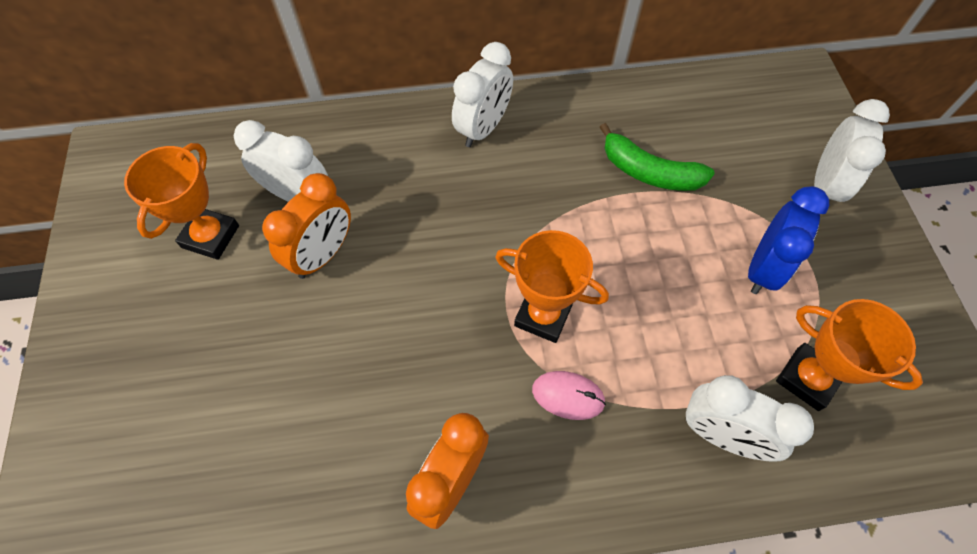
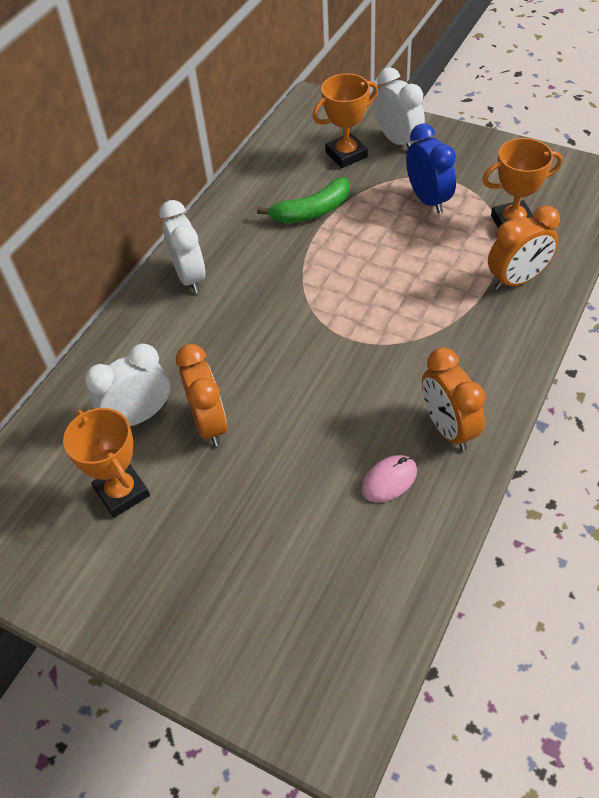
camera: 50 degrees left, 10 degrees down
orange trophy [496,230,609,343] -> orange trophy moved to [312,73,378,168]
pink mouse [532,371,606,420] -> pink mouse moved to [361,455,417,502]
white clock [686,375,814,462] -> orange clock [488,206,560,290]

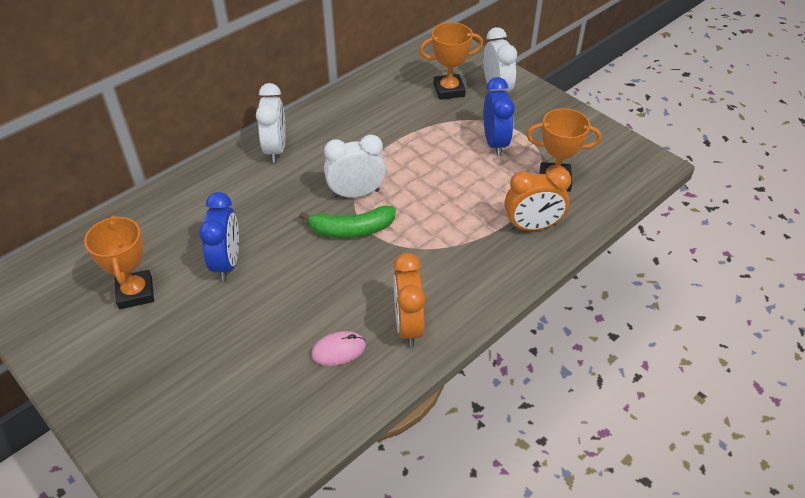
camera: 15 degrees right, 5 degrees down
white clock [85,344,170,426] -> white clock moved to [324,134,386,198]
orange clock [176,344,227,446] -> blue clock [199,192,239,281]
green banana [257,177,350,223] -> green banana moved to [299,206,396,238]

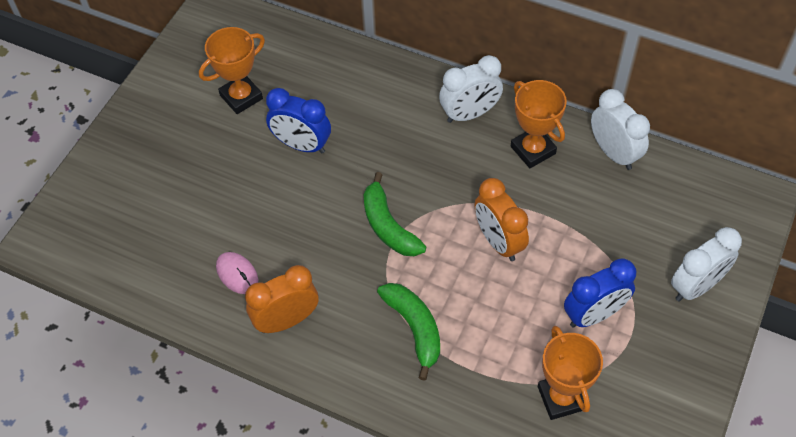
camera: 70 degrees right, 10 degrees up
blue clock [199,192,239,281] -> blue clock turned 45 degrees clockwise [266,88,331,153]
white clock [324,134,386,198] -> white clock moved to [591,89,650,170]
orange trophy [419,22,483,100] -> orange trophy moved to [511,80,567,168]
orange clock [505,168,571,231] -> orange clock moved to [475,178,529,261]
none -> green banana [377,283,440,381]

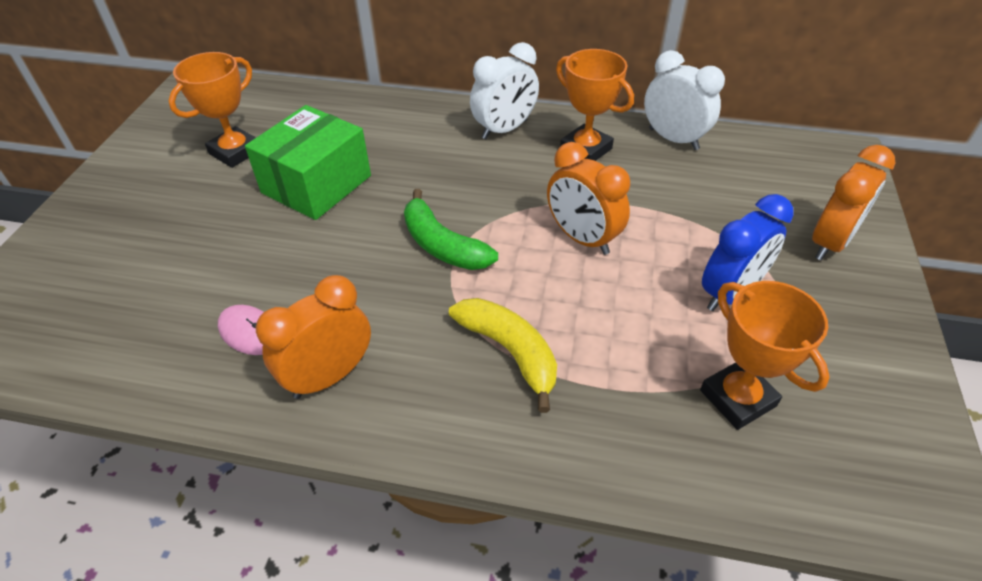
camera: 15 degrees left, 10 degrees down
blue clock [266,88,331,153] -> green box [245,105,371,220]
green banana [377,283,440,381] -> yellow banana [449,298,557,413]
white clock [671,227,742,302] -> orange clock [812,145,895,261]

